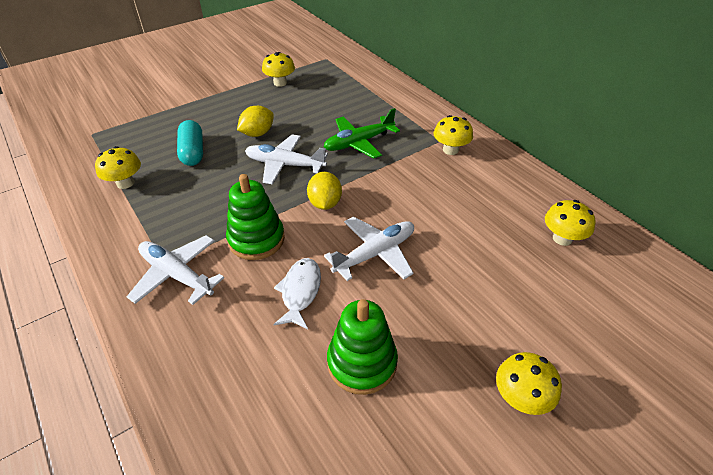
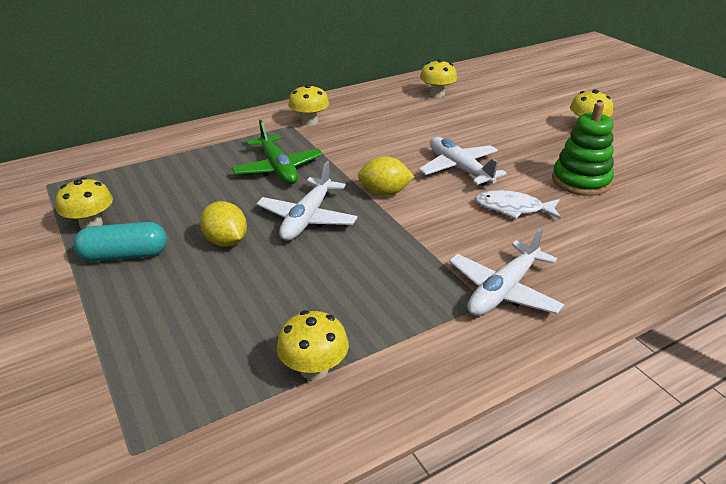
camera: 85 degrees left, 10 degrees down
turquoise capsule [177,120,203,166] -> turquoise capsule moved to [73,222,167,262]
green stacking toy [226,174,285,260] -> none

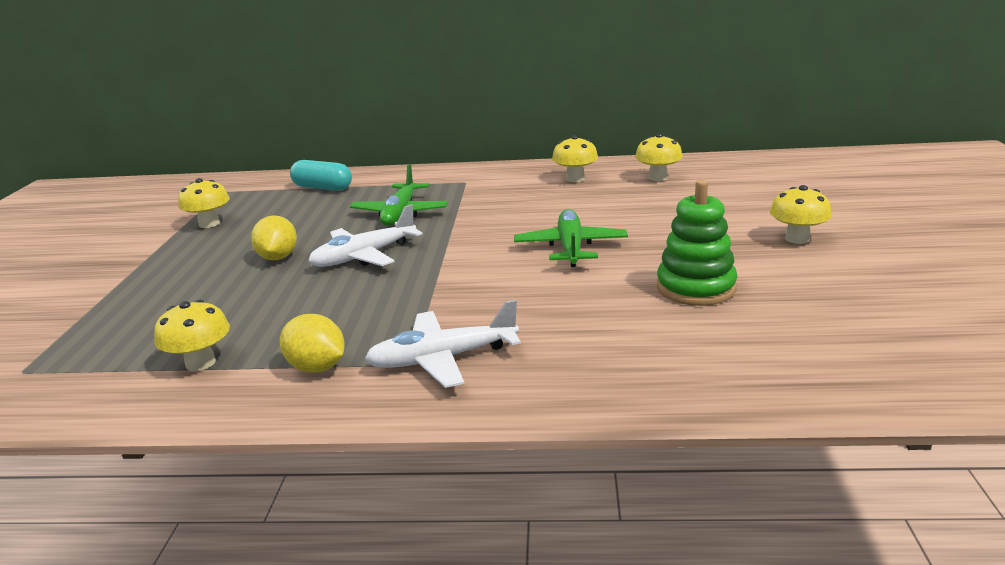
camera: 35 degrees right, 10 degrees down
turquoise capsule [73,222,167,262] -> turquoise capsule moved to [290,160,352,191]
yellow mushroom [288,84,329,126] -> yellow mushroom moved to [552,135,598,182]
yellow lemon [358,156,415,196] -> yellow lemon moved to [280,314,345,373]
white plane [419,137,507,186] -> green plane [514,209,628,267]
white fish [475,190,561,219] -> none

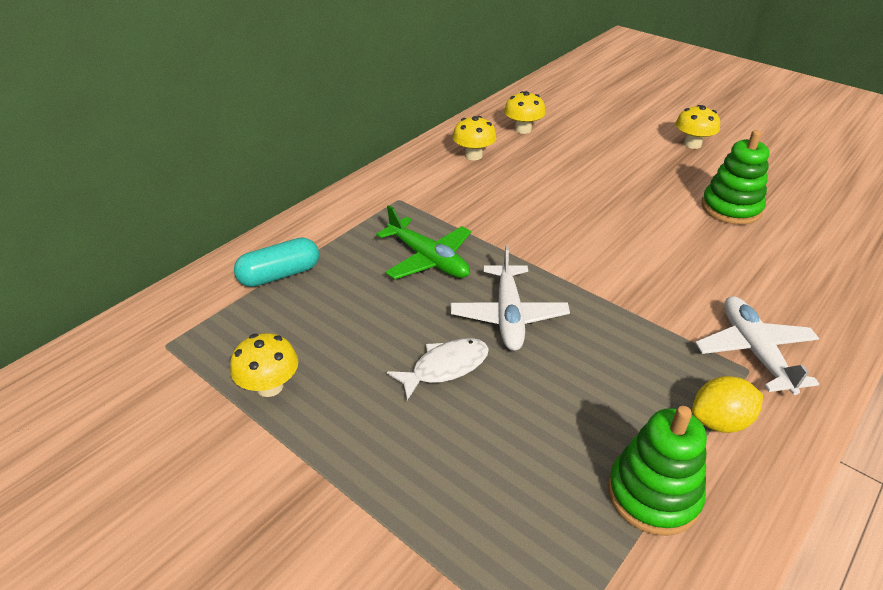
camera: 55 degrees left, 15 degrees up
yellow mushroom [154,300,230,371] -> green stacking toy [608,406,707,536]
yellow lemon [251,215,297,260] -> white fish [387,338,489,400]
white plane [365,300,521,388] -> white plane turned 150 degrees clockwise [695,296,819,395]
green plane [514,209,628,267] -> none

